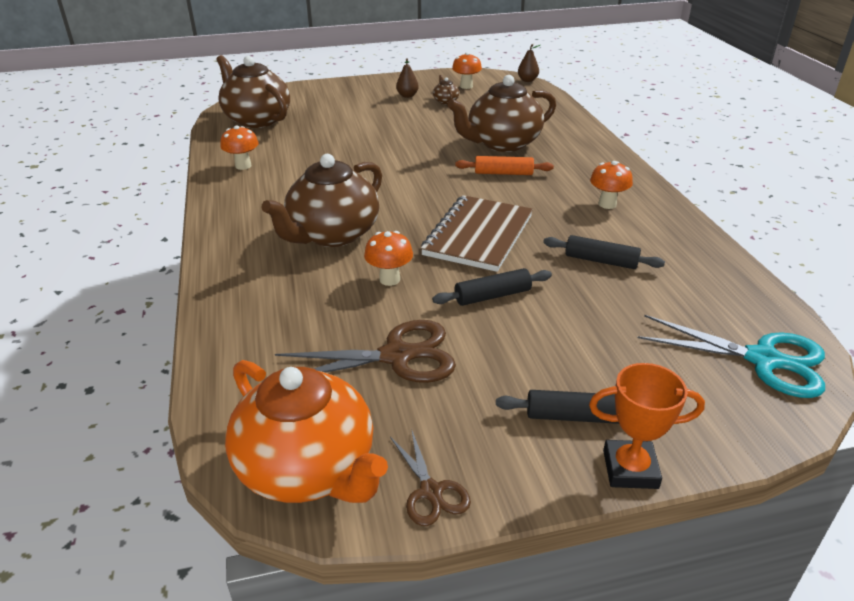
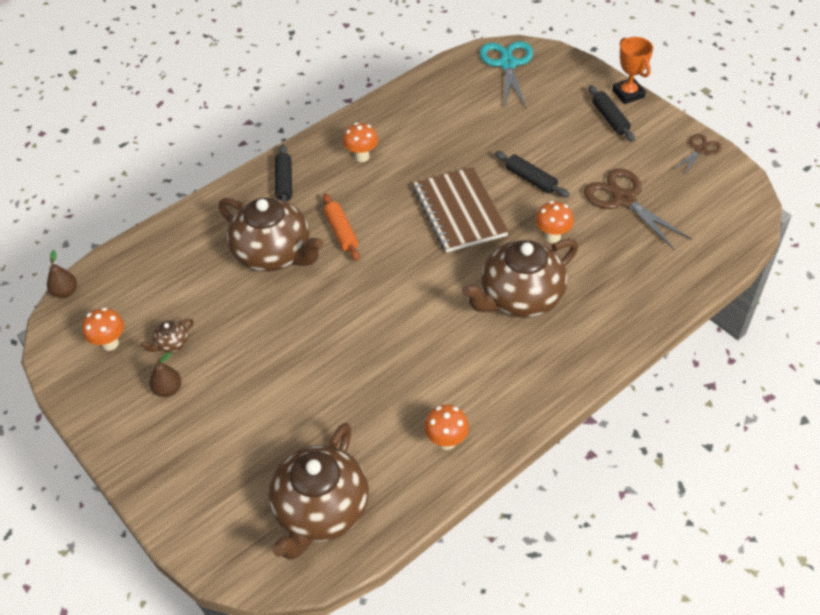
camera: 115 degrees left, 15 degrees up
orange teapot [225,360,388,503] -> none
brown teapot [261,154,382,247] -> brown teapot turned 135 degrees clockwise [462,239,578,318]
brown notebook [421,195,533,272] -> brown notebook turned 75 degrees clockwise [413,167,509,253]
black rolling pin [543,235,665,269] -> black rolling pin moved to [275,144,292,202]

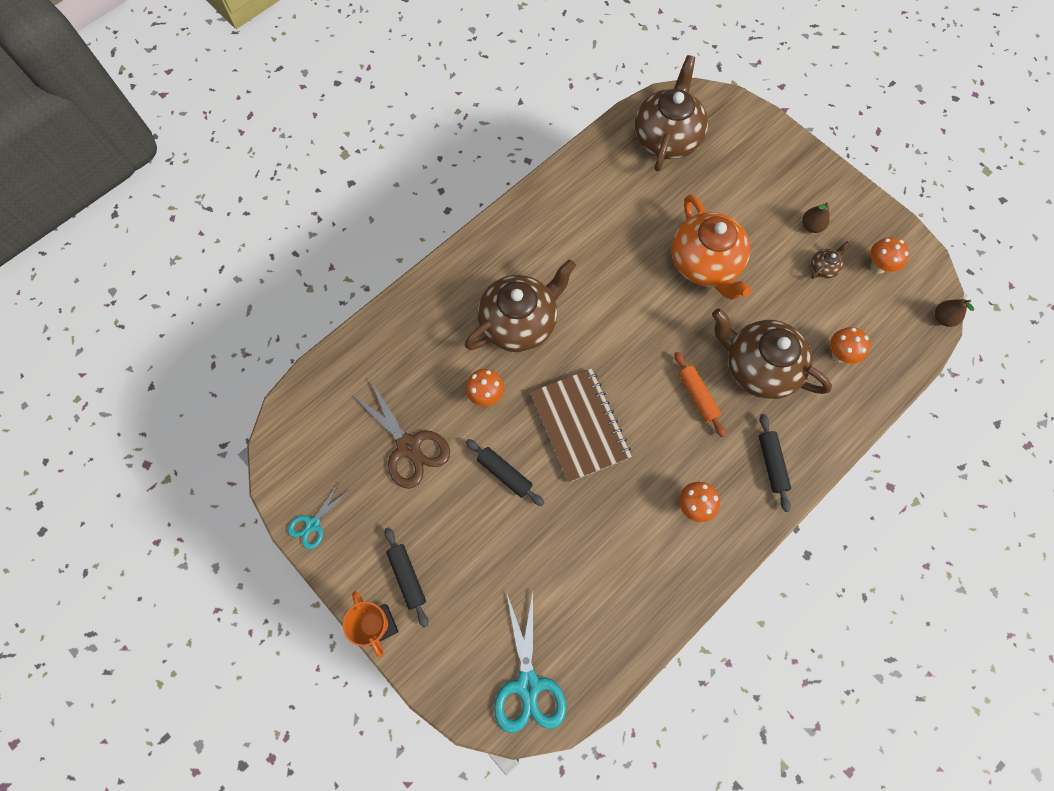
camera: 175 degrees right, 20 degrees up
orange mushroom [424,405,469,450] -> orange mushroom moved to [830,327,870,364]
brown scissors [673,134,722,176] -> turquoise scissors [288,483,350,549]
none -> orange teapot [671,194,751,300]

